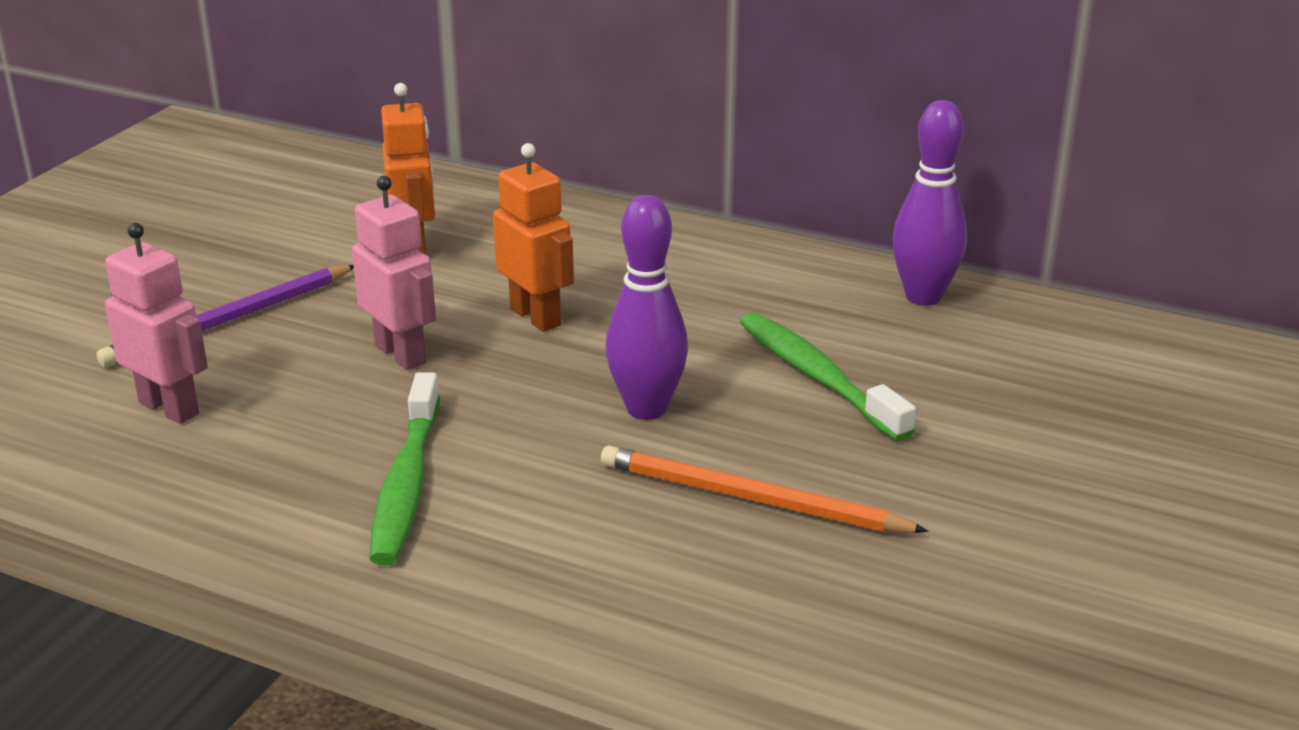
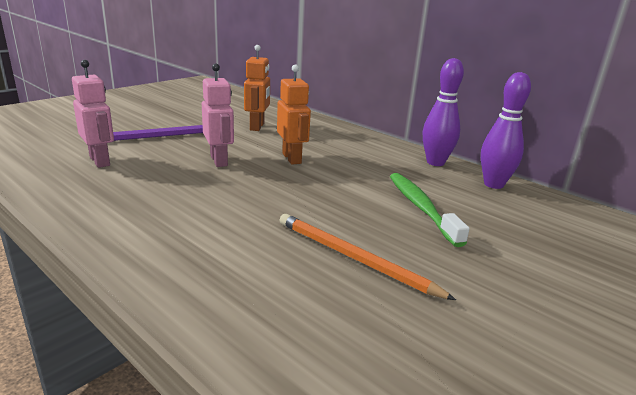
camera: 15 degrees right, 5 degrees down
green toothbrush [369,372,440,565] -> none
purple bowling pin [605,195,688,420] -> purple bowling pin moved to [423,58,464,166]

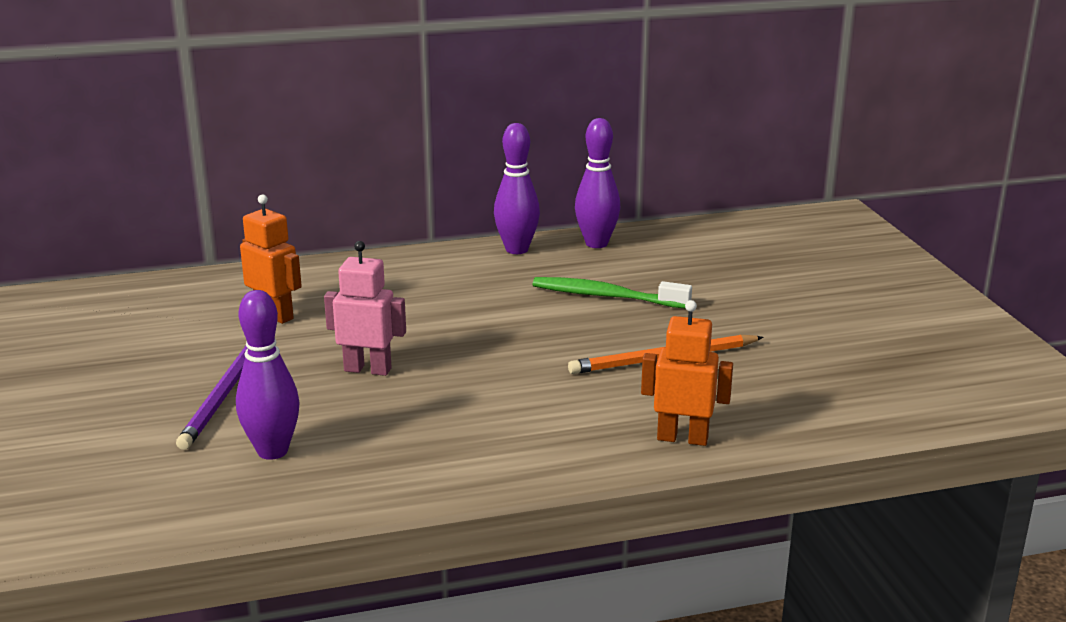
camera: 55 degrees left, 0 degrees up
pink robot [72,60,114,168] -> purple bowling pin [236,290,300,460]
orange robot [277,65,311,165] -> orange robot moved to [641,300,733,446]

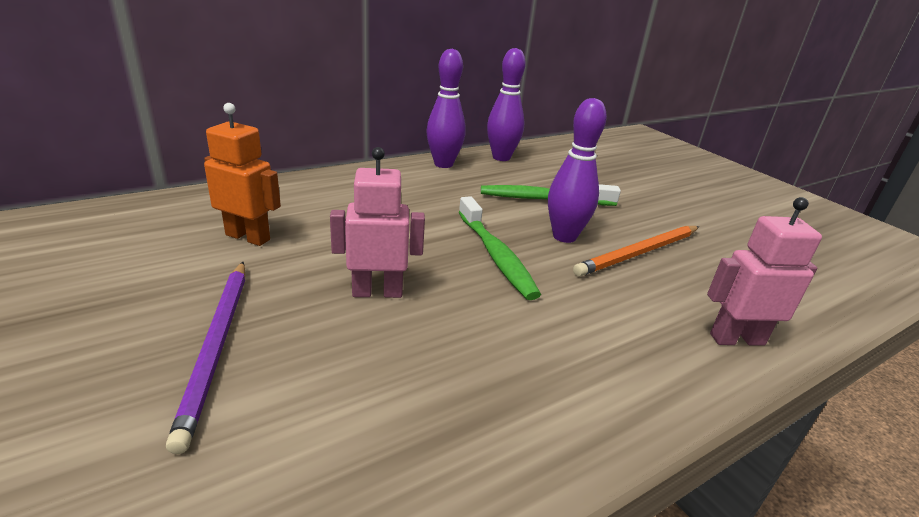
camera: 20 degrees left, 5 degrees up
purple bowling pin [236,290,300,460] -> purple bowling pin moved to [548,98,607,243]
orange robot [641,300,733,446] -> pink robot [707,197,822,346]
none -> green toothbrush [459,196,541,300]

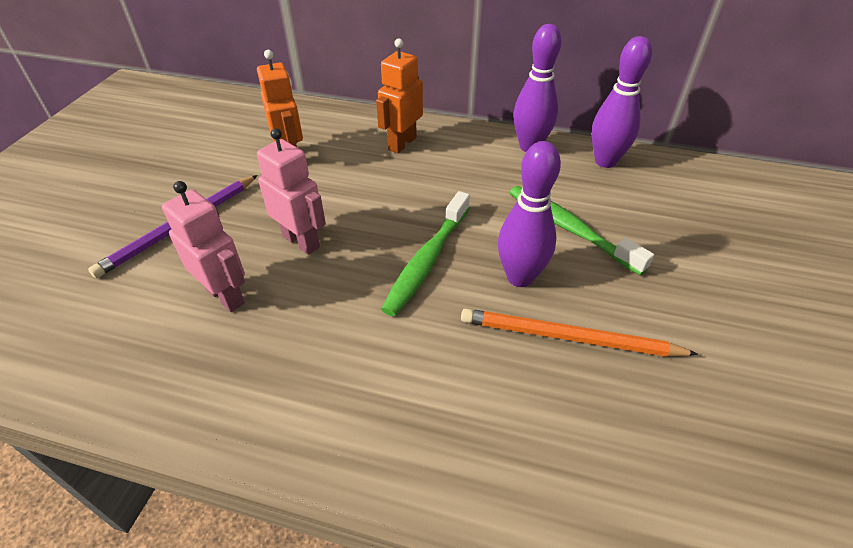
camera: 50 degrees right, 15 degrees up
pink robot [707,197,822,346] -> pink robot moved to [162,181,245,312]
none -> orange robot [376,38,423,153]

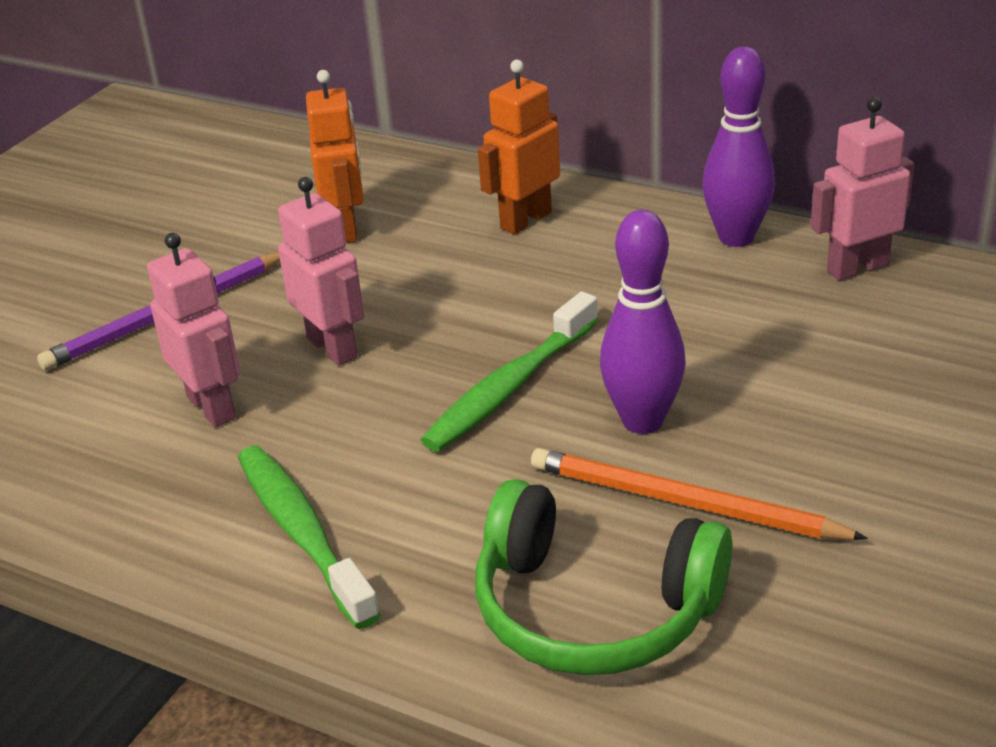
camera: 15 degrees right, 10 degrees down
green toothbrush [509,186,654,275] -> green toothbrush moved to [238,446,381,629]
purple bowling pin [592,36,652,168] -> pink robot [810,97,914,281]
none -> green headphones [475,479,732,675]

